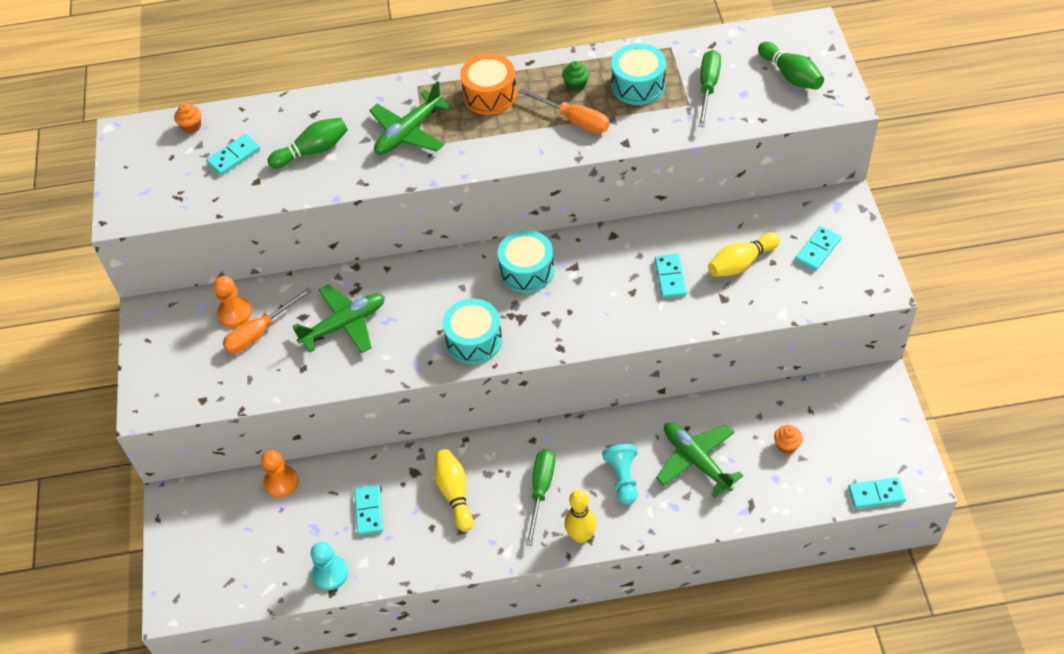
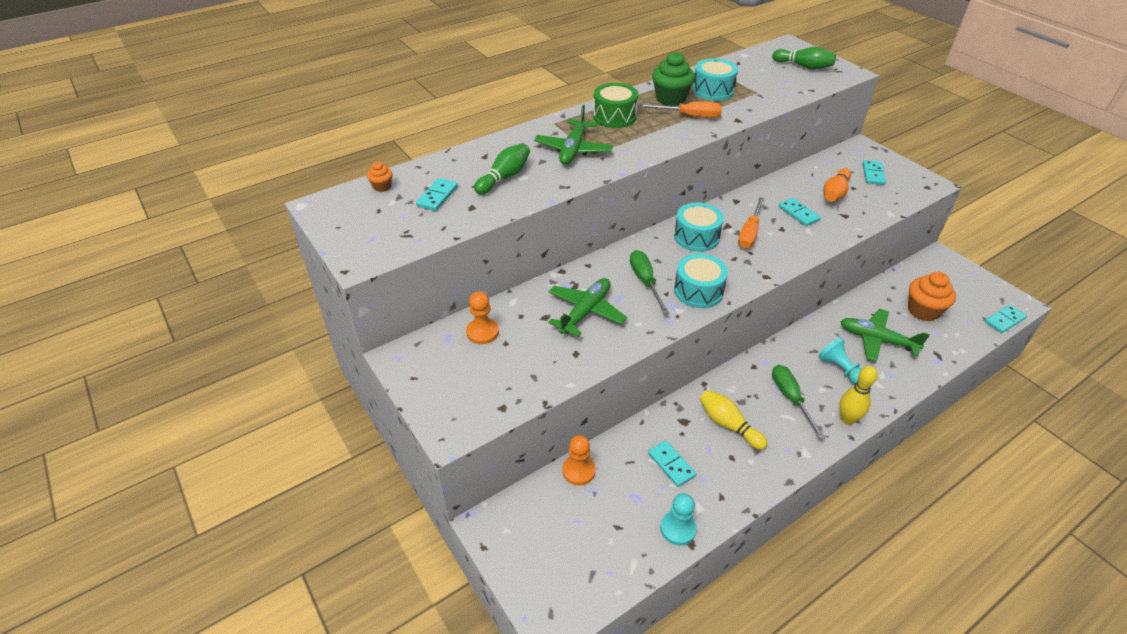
camera: 30 degrees left, 10 degrees down
orange screwdriver [222,288,312,354] -> orange screwdriver moved to [738,197,764,248]
orange drum [460,54,517,115] -> green drum [593,83,638,128]
green cupcake [562,61,589,92] -> green cupcake [652,52,695,106], size x1.97
green screwdriver [698,50,721,127] -> green screwdriver moved to [630,250,669,314]
yellow bowling pin [708,232,780,277] -> orange bowling pin [823,168,851,202]
orange cupcake [774,425,803,454] -> orange cupcake [908,272,956,321], size x1.97

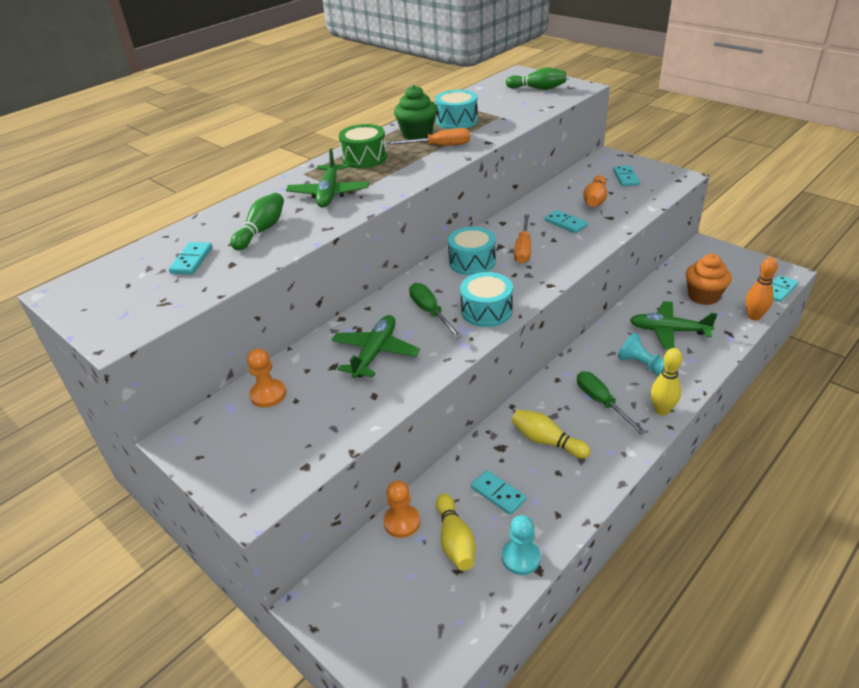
camera: 10 degrees left, 5 degrees down
orange cupcake [367,162,393,192] -> none
none -> yellow bowling pin [436,494,476,571]
none -> orange bowling pin [746,257,778,320]

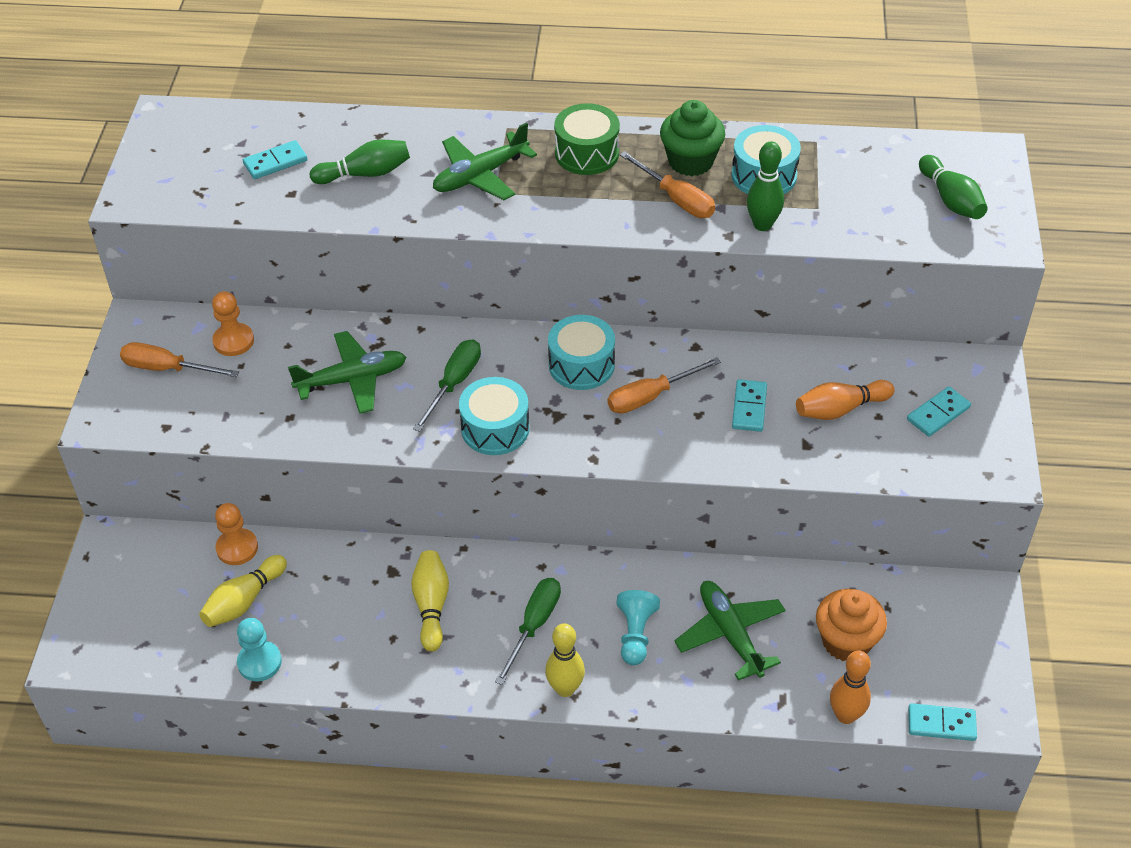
camera: 50 degrees right, 10 degrees up
turquoise domino [471,470,526,515] -> none
none -> orange screwdriver [120,342,239,377]
none -> green bowling pin [747,141,784,231]

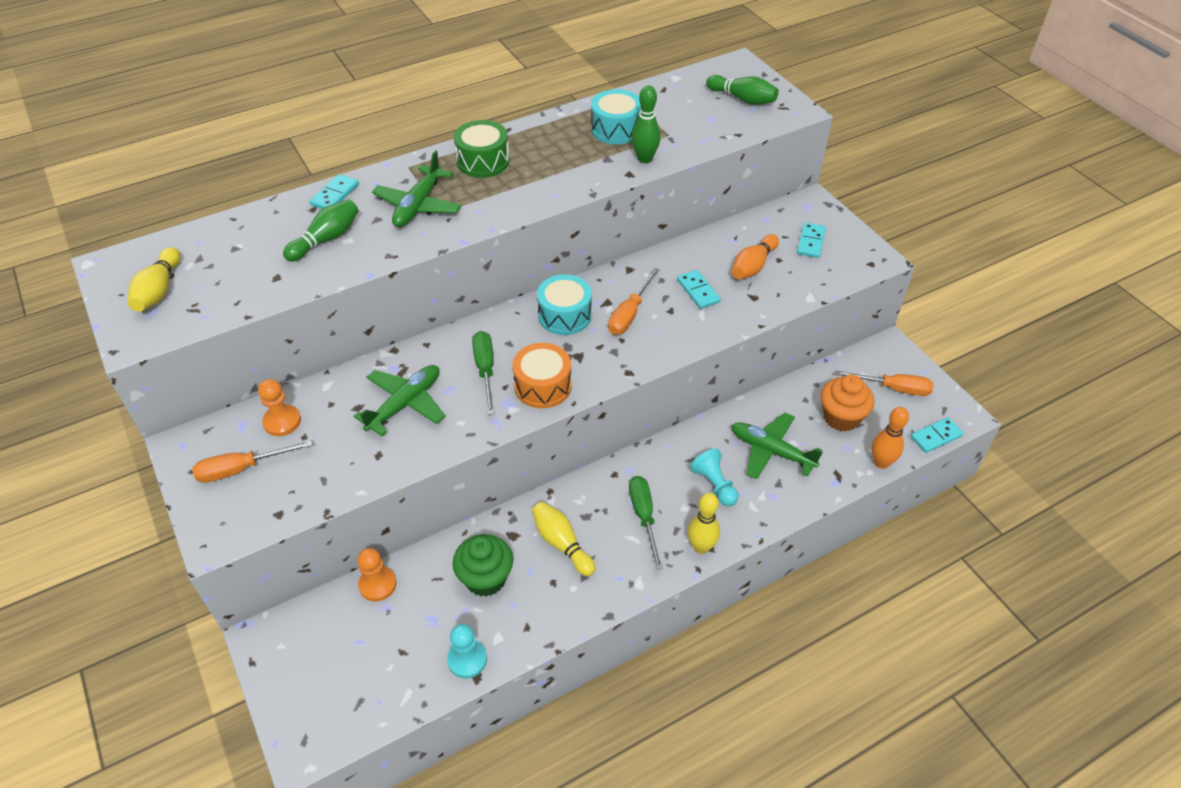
camera: 35 degrees left, 0 degrees up
yellow bowling pin [199,555,287,627] -> yellow bowling pin moved to [127,247,181,312]
turquoise domino [243,140,307,179] -> turquoise domino moved to [310,174,359,209]
turquoise drum [459,377,529,455] -> orange drum [513,343,572,408]
orange screwdriver [619,151,715,218] -> orange screwdriver moved to [835,370,934,396]
green cupcake [660,100,725,176] -> green cupcake moved to [453,534,513,597]

